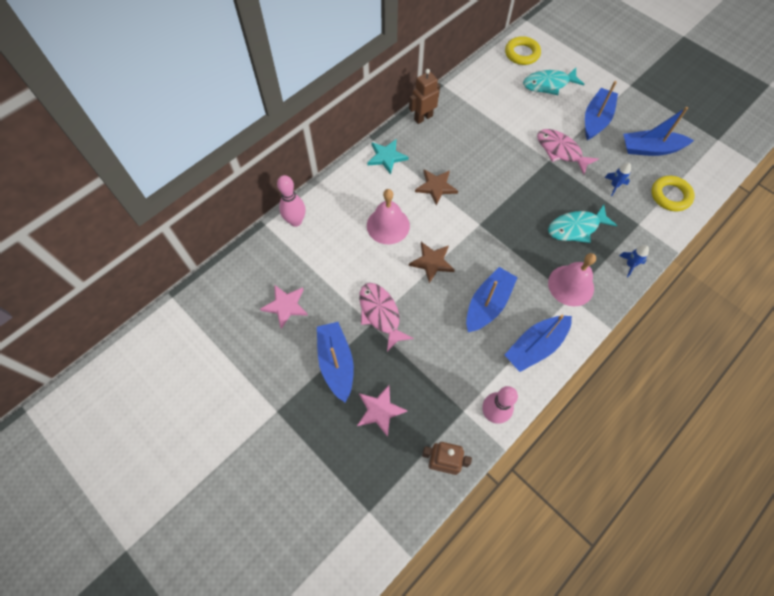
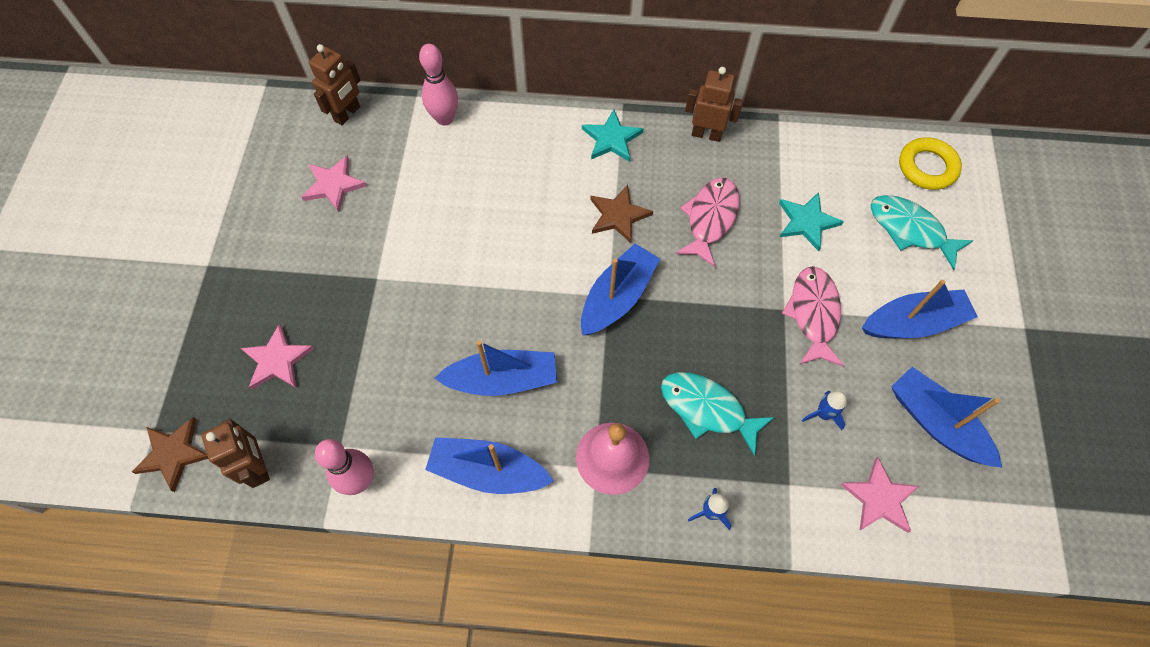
camera: 50 degrees right, 0 degrees up
blue boat [317,322,354,402] -> blue boat moved to [581,244,660,335]
pink fish [359,283,414,352] -> pink fish moved to [675,178,740,267]
pink bell [367,189,410,244] -> none
brown star [409,242,455,283] -> brown star moved to [132,417,208,492]
yellow ring [651,176,695,211] -> pink star [840,457,920,533]
none -> brown robot [309,44,361,125]
none -> turquoise star [779,192,844,251]

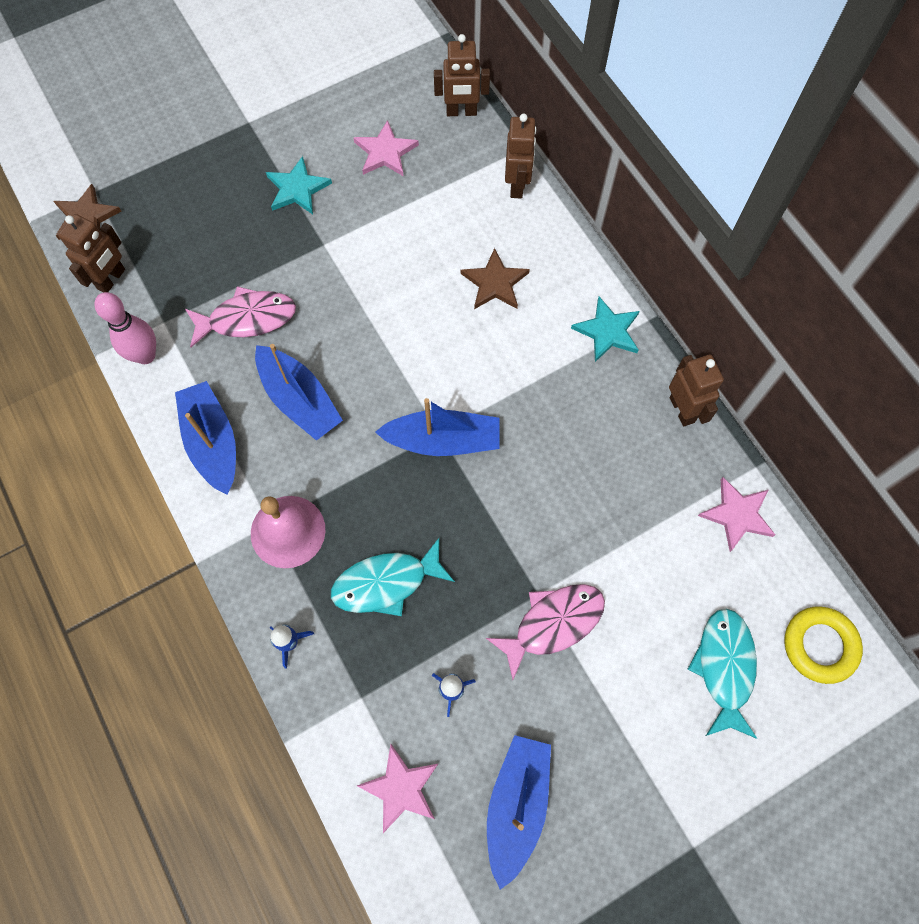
camera: 55 degrees right, 5 degrees up
pink star [241,324,314,390] -> pink star moved to [698,477,775,552]
pink bowling pin [419,44,458,126] -> brown robot [505,114,536,198]
brown star [590,185,653,243] -> brown star moved to [461,248,530,309]
turquoise fish [661,372,774,456] -> turquoise fish turned 105 degrees counterclockwise [331,538,455,616]
pink fish [675,178,740,267] -> pink fish moved to [185,286,296,347]
turquoise star [779,192,844,251] -> turquoise star moved to [266,156,332,214]
blue boat [862,280,978,338] -> none

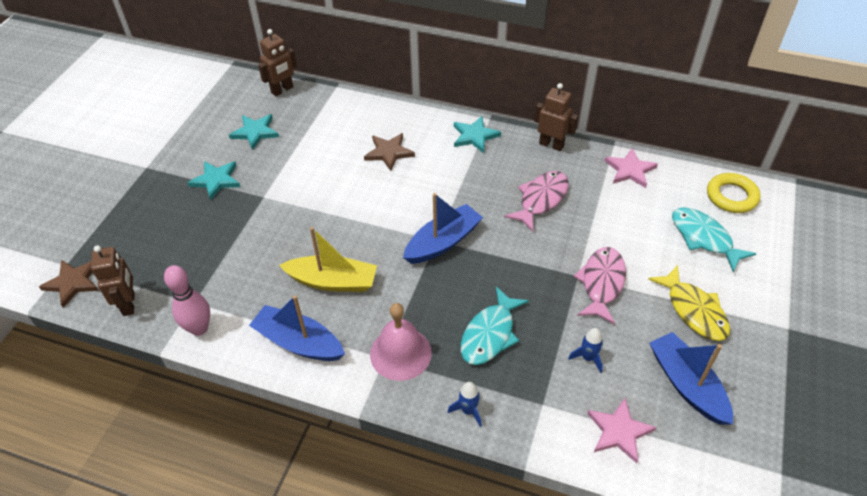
camera: 40 degrees left, 20 degrees down
pink fish [185,286,296,347] -> pink fish moved to [504,171,569,231]
blue boat [255,344,343,441] -> yellow boat [279,227,377,292]
pink star [353,120,419,176] -> turquoise star [229,114,279,150]
brown robot [505,114,536,198] -> none
none -> yellow fish [648,265,730,341]

